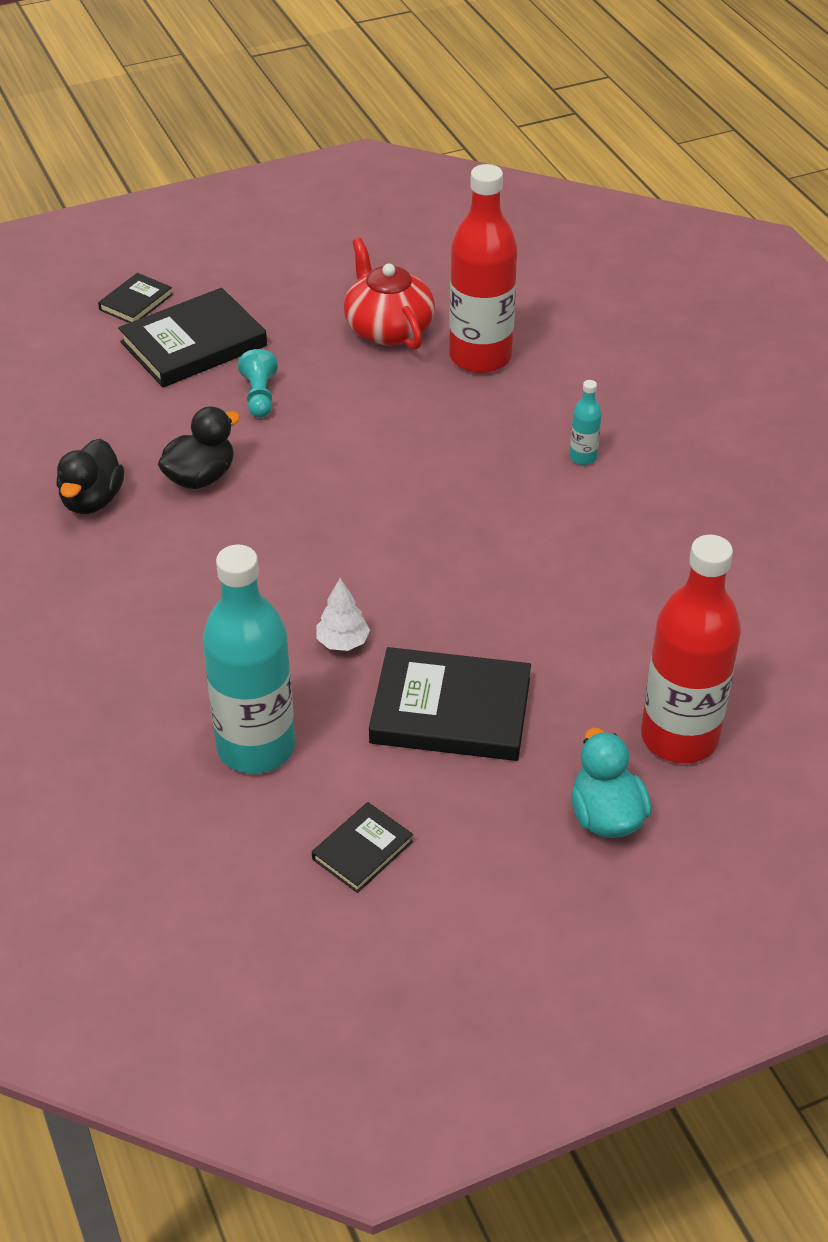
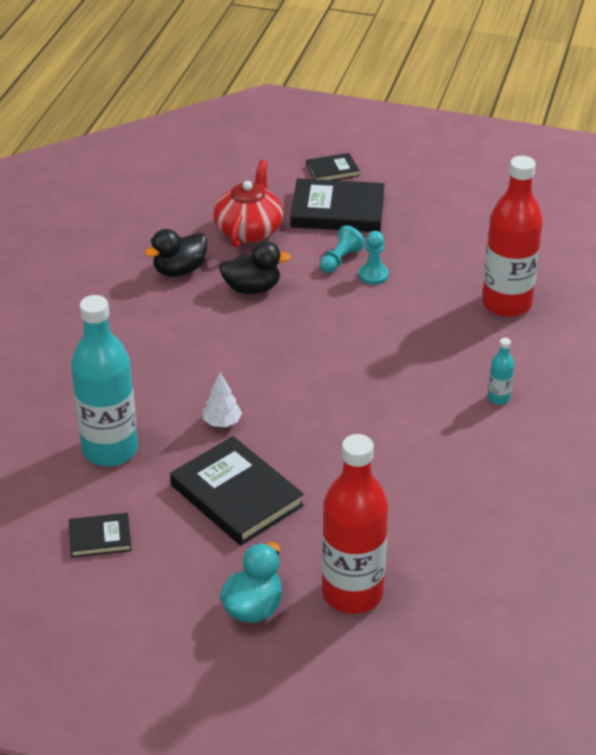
camera: 40 degrees right, 5 degrees down
red teapot [344,238,435,350] -> red teapot moved to [213,160,283,248]
none -> turquoise pawn [359,231,389,285]

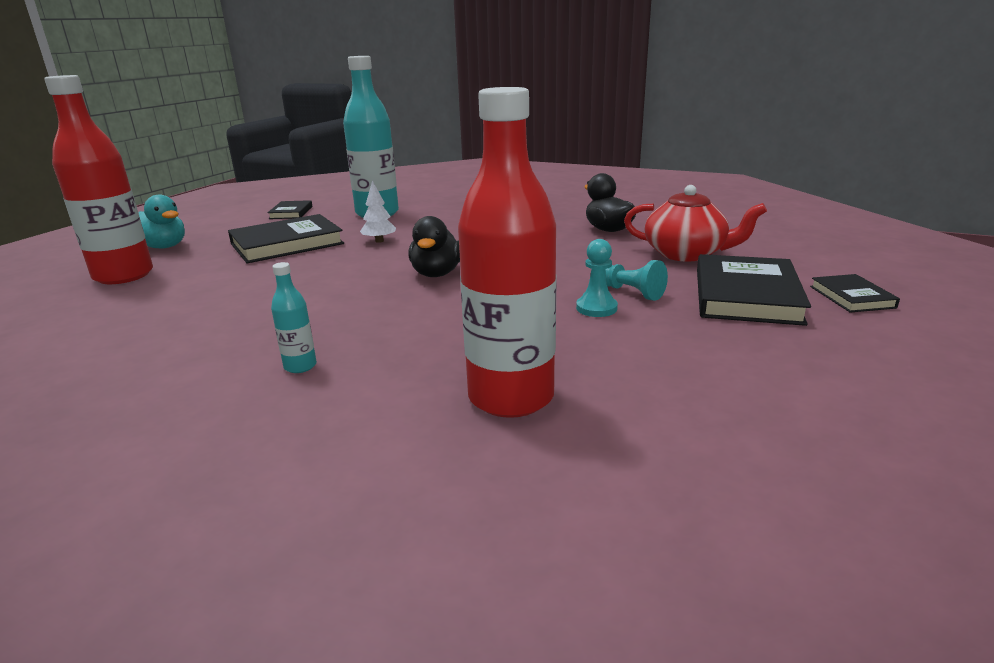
camera: 100 degrees right, 15 degrees down
black duck [219,241,291,294] -> black duck moved to [408,216,460,277]

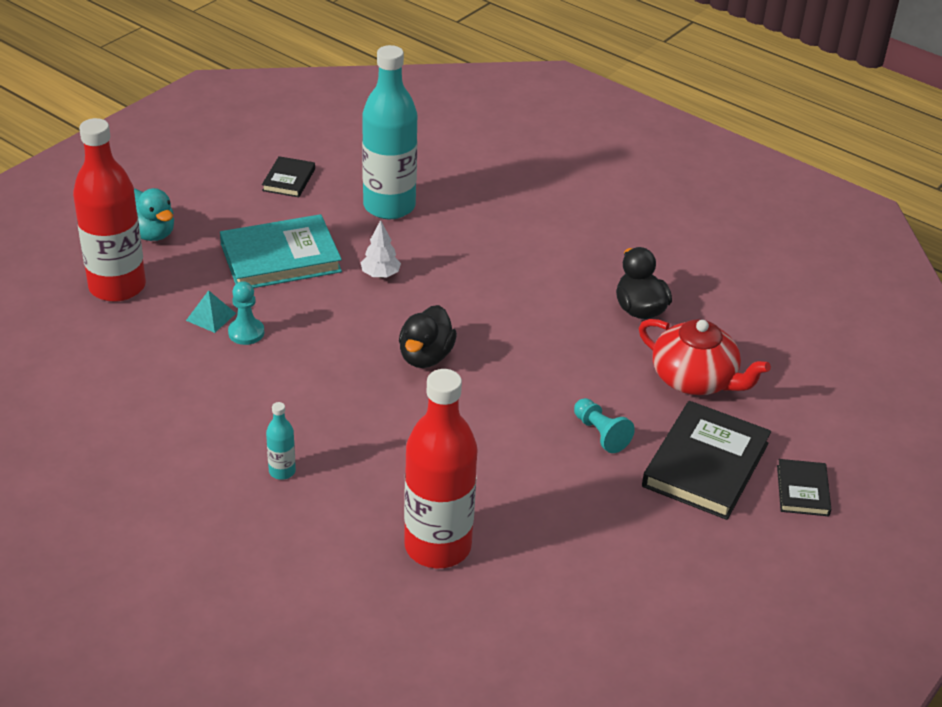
camera: 10 degrees right, 15 degrees up
black book [228,214,344,263] -> turquoise book [220,214,342,288]
turquoise pawn [576,239,618,317] -> turquoise pawn moved to [228,281,264,345]
none -> turquoise pyramid [186,290,236,333]

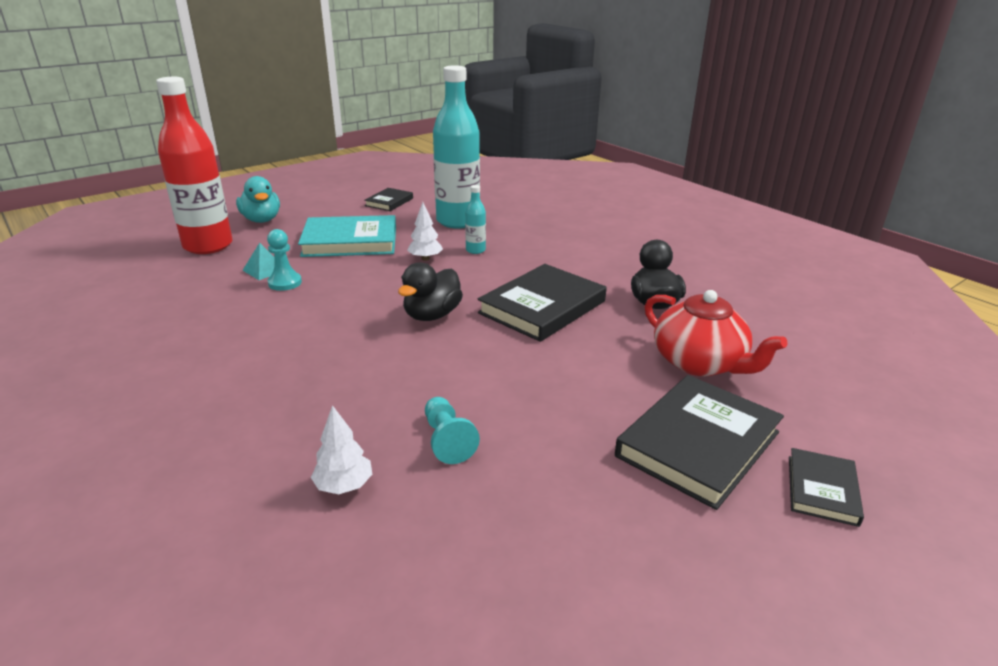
camera: 15 degrees right, 10 degrees down
turquoise bottle [266,402,296,480] -> turquoise bottle moved to [465,185,486,254]
red bottle [404,369,477,568] -> white tree [311,405,372,494]
turquoise pawn [574,398,635,453] -> turquoise pawn moved to [425,397,480,464]
none -> black book [478,264,607,342]

